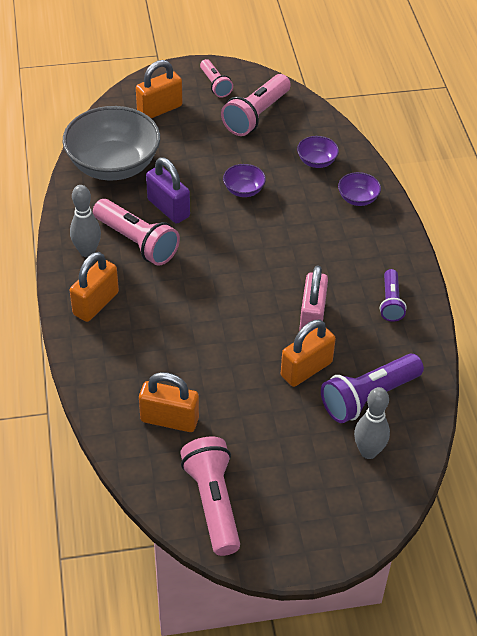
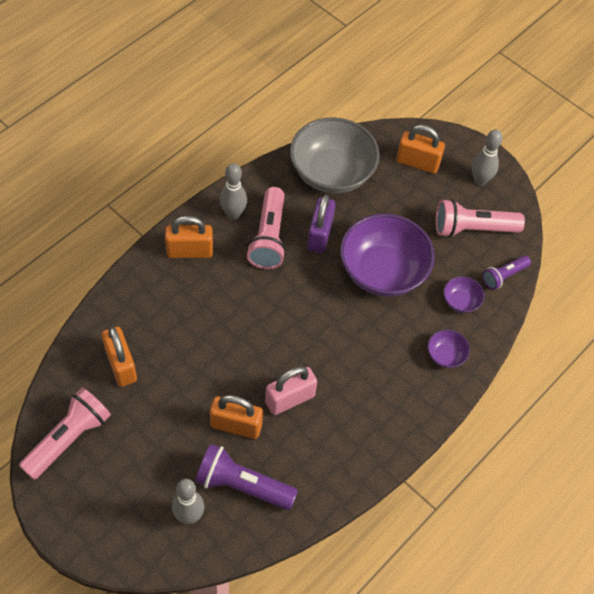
camera: 50 degrees right, 10 degrees up
pink flashlight [200,59,233,98] -> grey bowling pin [472,129,503,186]
purple bowl [223,164,266,197] -> purple bowl [340,214,435,297], size x2.29
purple flashlight [380,269,407,322] -> purple flashlight moved to [482,255,531,290]

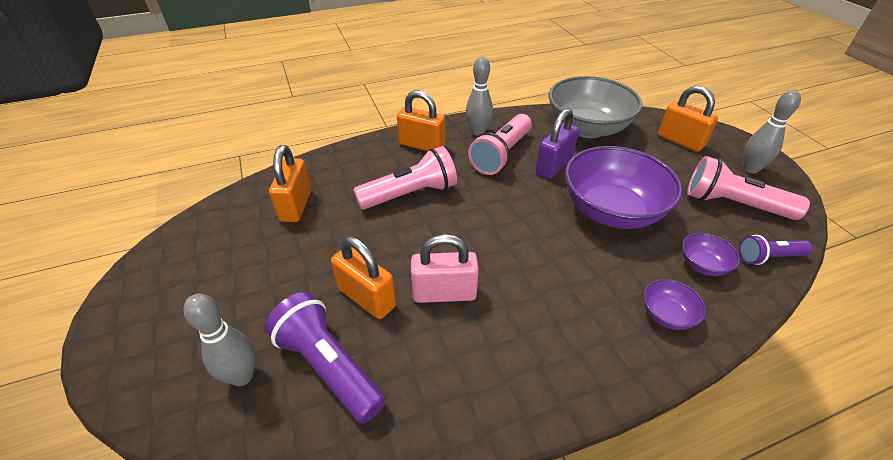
camera: 30 degrees right, 15 degrees down
pink flashlight [19,388,111,480] -> pink flashlight moved to [353,146,457,210]

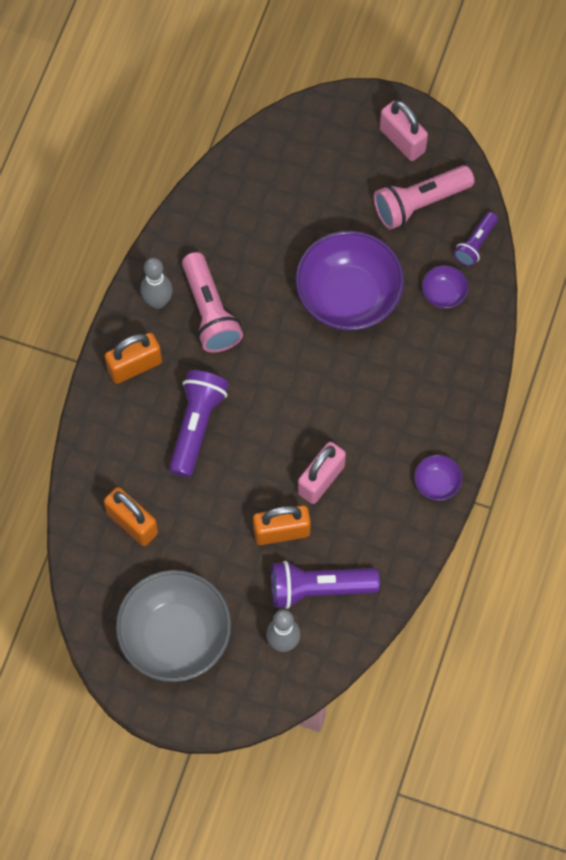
camera: 50 degrees left, 25 degrees up
pink flashlight [353,146,457,210] -> purple flashlight [169,370,229,478]
purple padlock [536,108,579,179] -> none
grey bowl [549,76,642,138] -> grey bowl moved to [116,570,231,682]
purple bowl [643,279,706,330] -> purple bowl moved to [414,455,463,501]
orange padlock [658,86,718,152] -> none
grey bowling pin [743,90,801,174] -> pink padlock [380,100,428,161]

